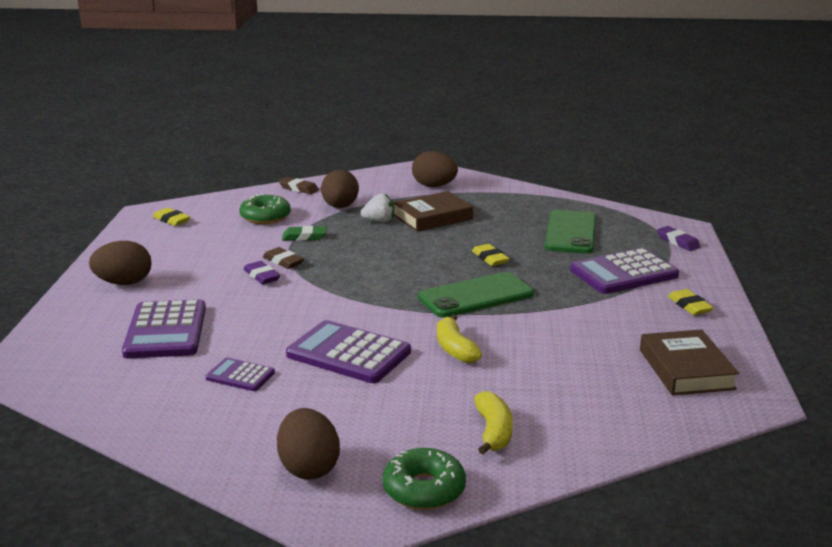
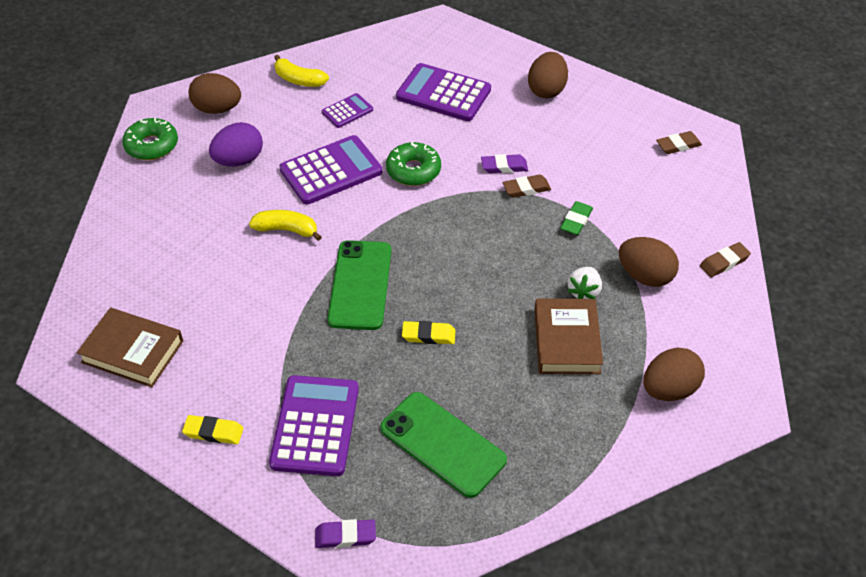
camera: 120 degrees right, 25 degrees up
yellow eraser [153,208,190,226] -> brown eraser [656,131,702,154]
green donut [239,194,291,224] -> green donut moved to [386,141,441,186]
yellow banana [474,391,513,455] -> yellow banana moved to [274,55,329,87]
none -> purple egg [209,122,263,166]

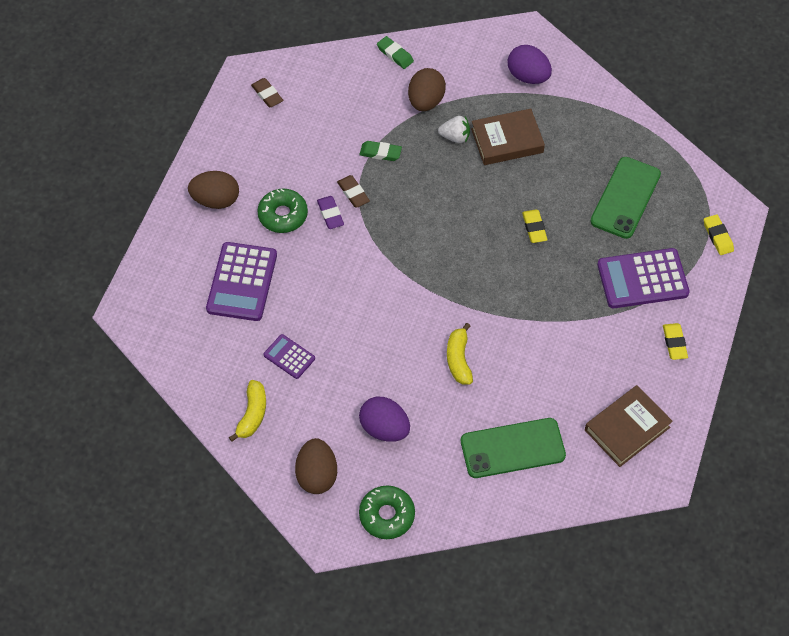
camera: 105 degrees left, 10 degrees up
brown book [77,308,183,388] -> brown book turned 45 degrees clockwise [585,385,673,467]
purple calculator [279,135,382,205] -> none
purple eraser [315,519,376,548] -> yellow eraser [704,214,734,255]
green phone [328,240,391,330] -> green phone moved to [461,418,566,478]
green donut [386,141,441,186] -> green donut moved to [257,189,308,233]
brown egg [643,347,705,401] -> purple egg [507,45,552,84]
brown eraser [700,242,751,277] -> green eraser [377,36,414,69]

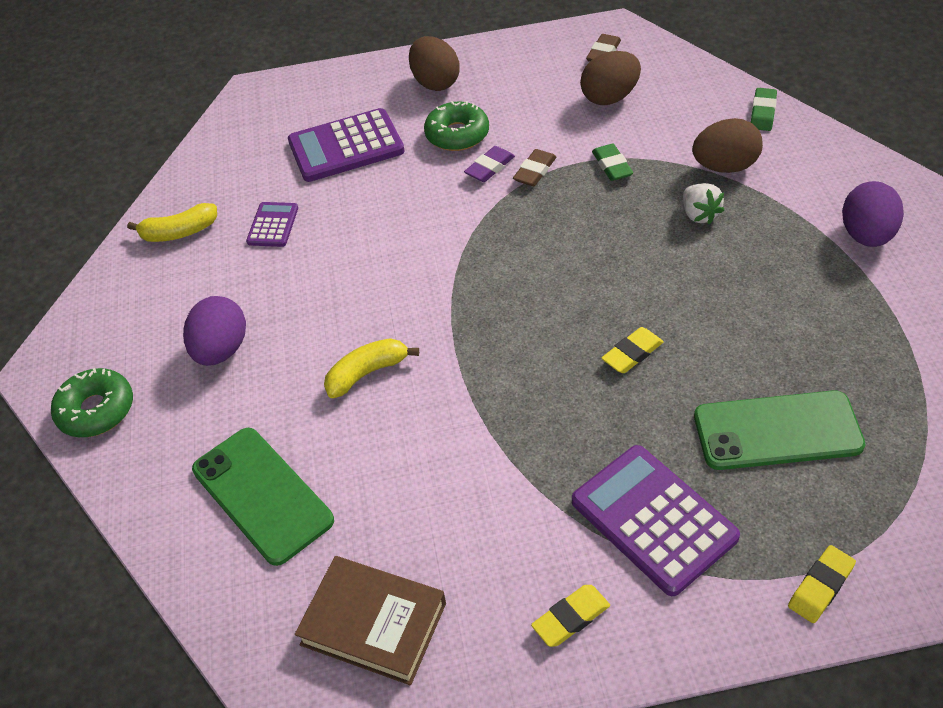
camera: 65 degrees right, 10 degrees down
brown egg [295,438,337,494] -> brown egg moved to [580,51,641,105]
brown book [471,109,545,165] -> none

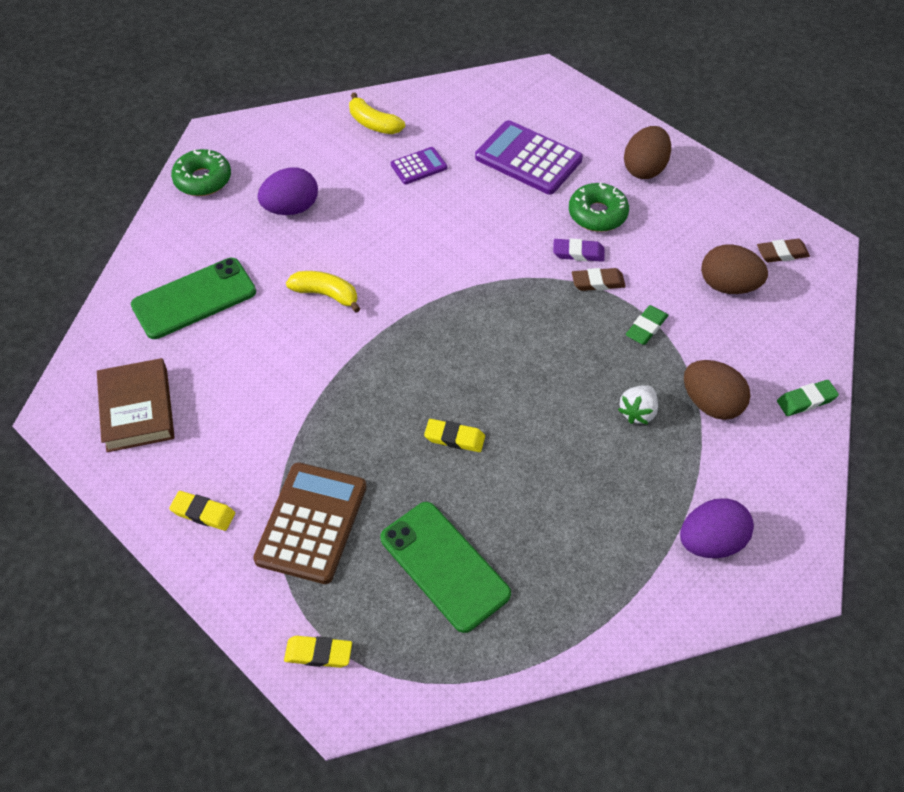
camera: 50 degrees right, 5 degrees up
green phone [192,428,334,566] -> green phone turned 45 degrees clockwise [131,258,256,339]
purple calculator [572,445,740,596] -> brown calculator [253,463,367,584]

